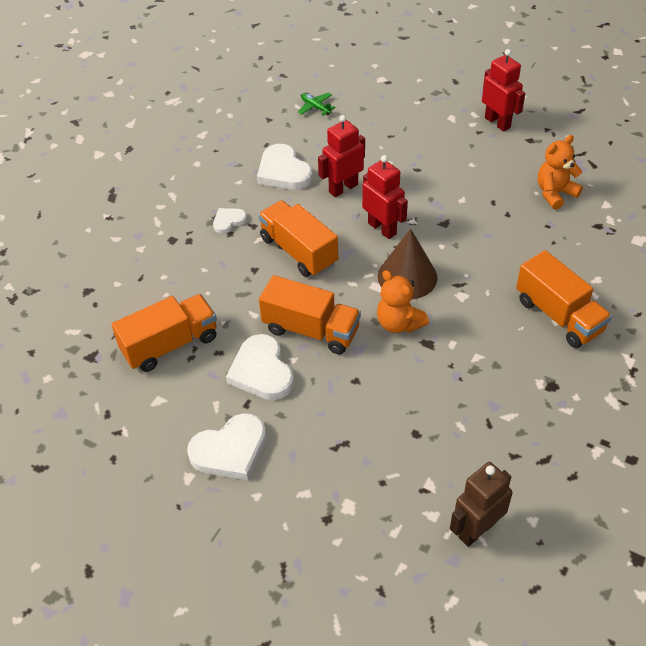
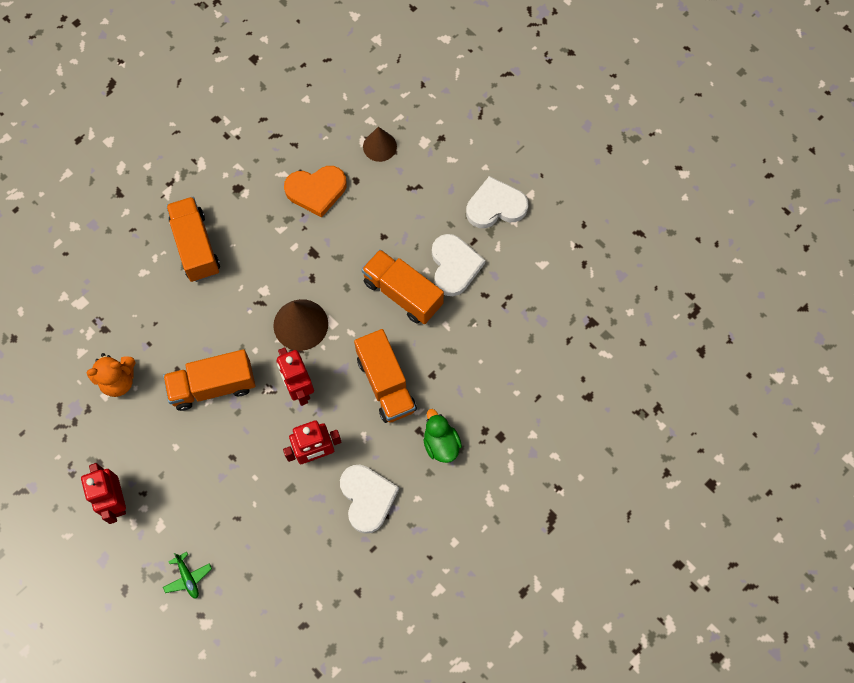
camera: 165 degrees left, 20 degrees up
orange truck [112,294,217,372] -> orange truck moved to [163,349,255,411]
white heart [213,208,247,234] -> green duck [424,409,462,463]
green plane [298,93,335,115] -> green plane moved to [163,552,212,599]
orange teddy bear [377,270,429,333] -> none
brown robot [450,462,513,547] -> none
none -> orange heart [284,166,347,218]
none -> brown cone [363,127,397,162]

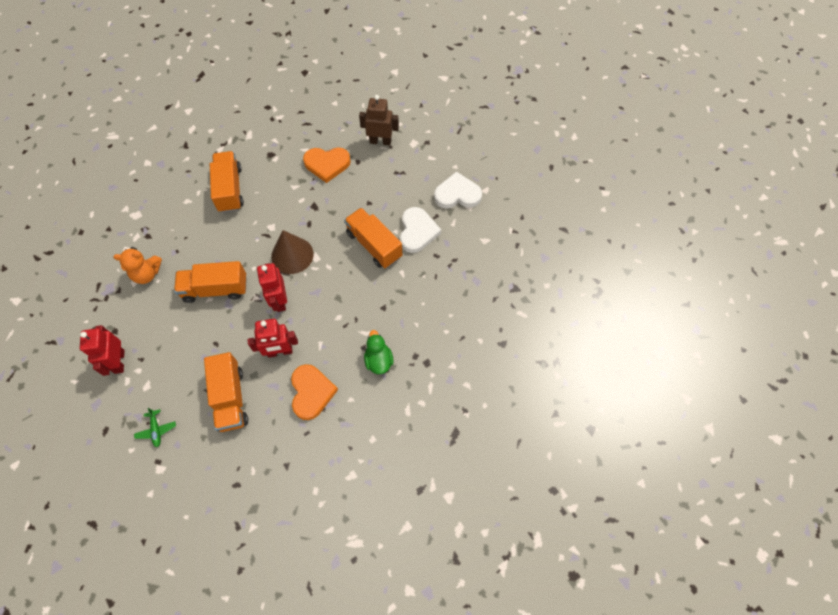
camera: 10 degrees right, 5 degrees down
white heart [340,465,399,534] -> orange heart [291,364,338,420]
orange truck [354,329,417,423] -> orange truck moved to [204,352,248,432]
brown cone [363,127,397,162] -> brown robot [359,95,399,146]

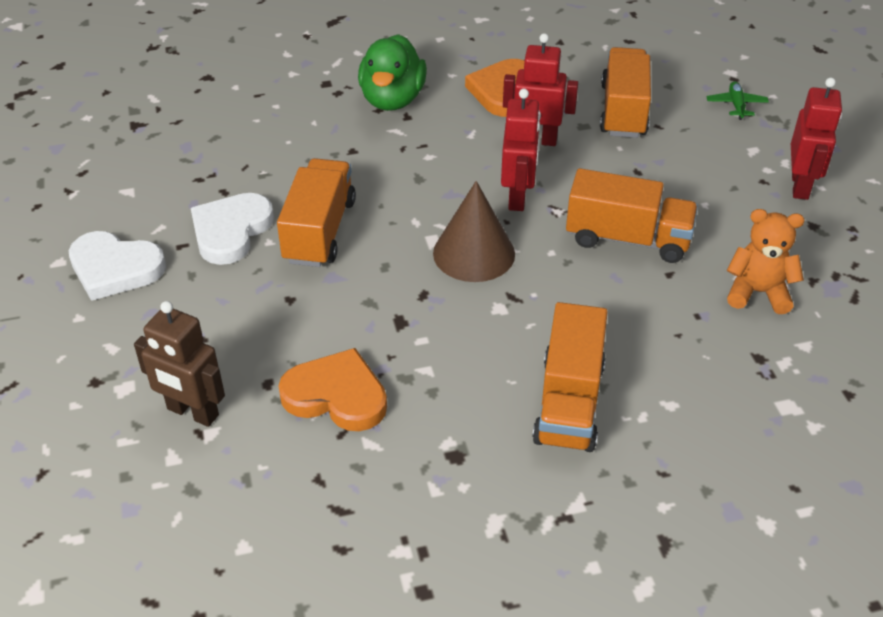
camera: 160 degrees left, 20 degrees down
orange truck [344,207,402,268] -> orange truck turned 150 degrees counterclockwise [277,158,356,267]
green duck [364,330,394,374] -> green duck [358,34,427,111], size x1.52

